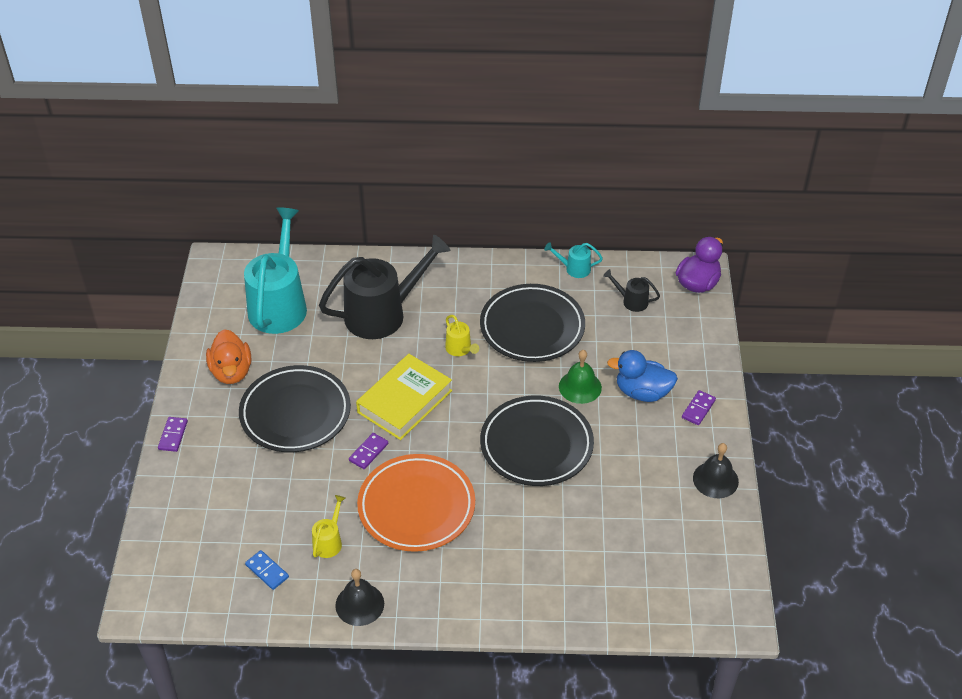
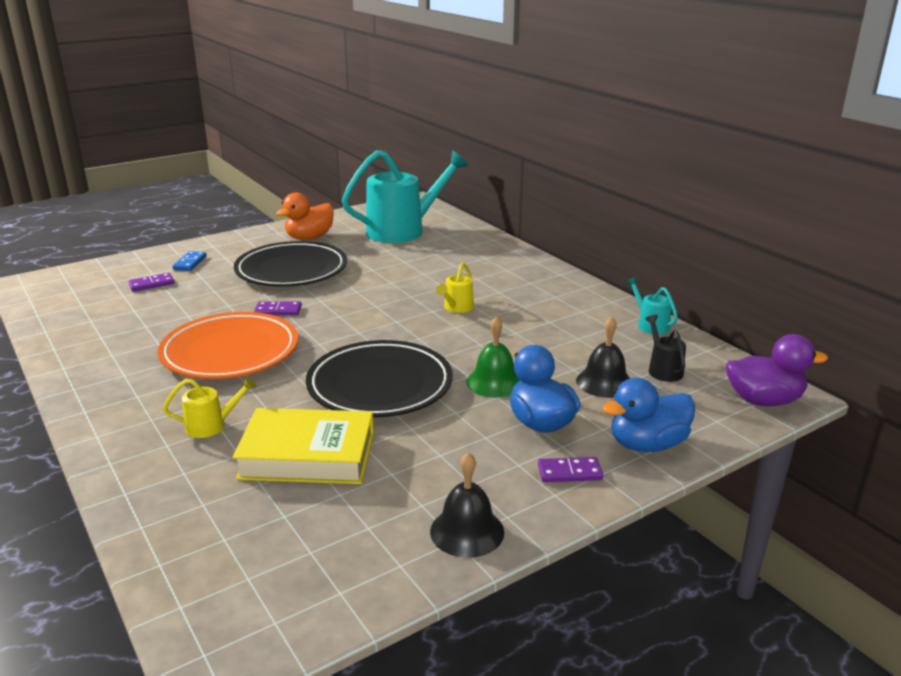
camera: 55 degrees right, 20 degrees down
purple domino [158,417,188,452] -> purple domino moved to [128,273,175,292]
blue domino [245,550,289,590] -> blue domino moved to [172,251,207,271]
yellow watering can [312,495,345,558] -> yellow watering can moved to [163,377,256,438]
black watering can [319,235,450,339] -> none
black bell [335,569,384,626] -> black bell moved to [576,316,630,398]
yellow book [356,354,452,440] -> yellow book moved to [233,408,374,484]
black plate [480,284,585,362] -> none
none -> blue duck [602,378,695,452]

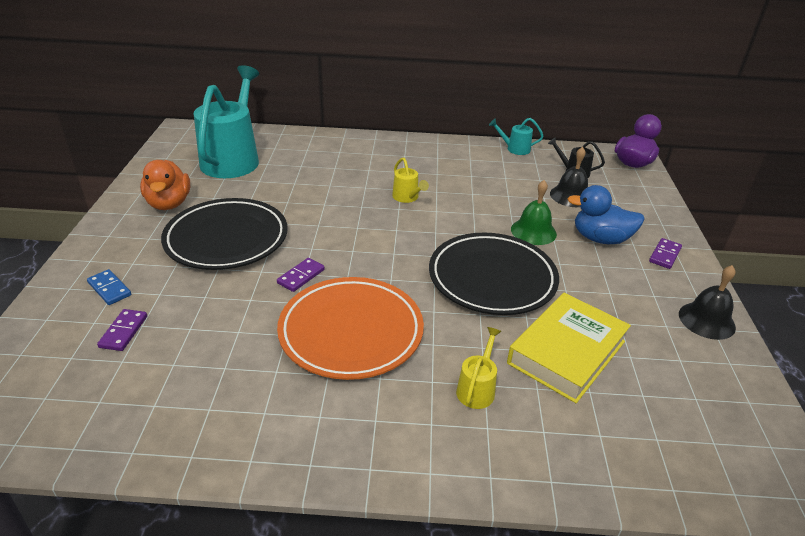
camera: 55 degrees left, 10 degrees up
blue duck [602,378,695,452] -> none

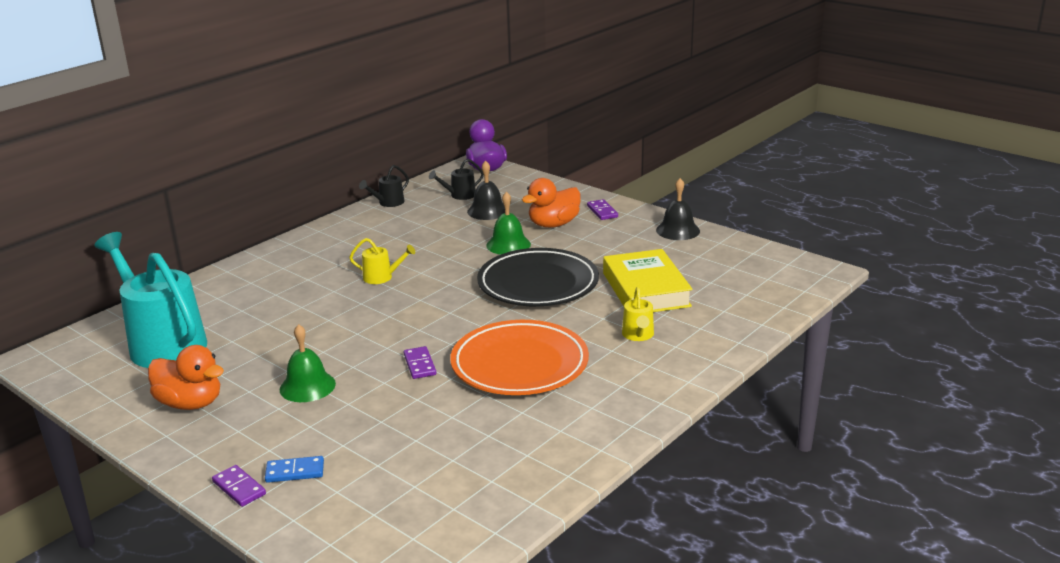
camera: 50 degrees left, 10 degrees down
purple domino [97,309,147,351] -> purple domino moved to [212,465,266,507]
black plate [161,198,287,270] -> green bell [280,324,336,402]
yellow watering can [456,327,502,409] -> yellow watering can turned 150 degrees counterclockwise [622,287,654,341]
turquoise watering can [489,118,544,155] -> black watering can [359,165,409,207]
blue duck [568,185,645,244] -> orange duck [522,178,581,228]

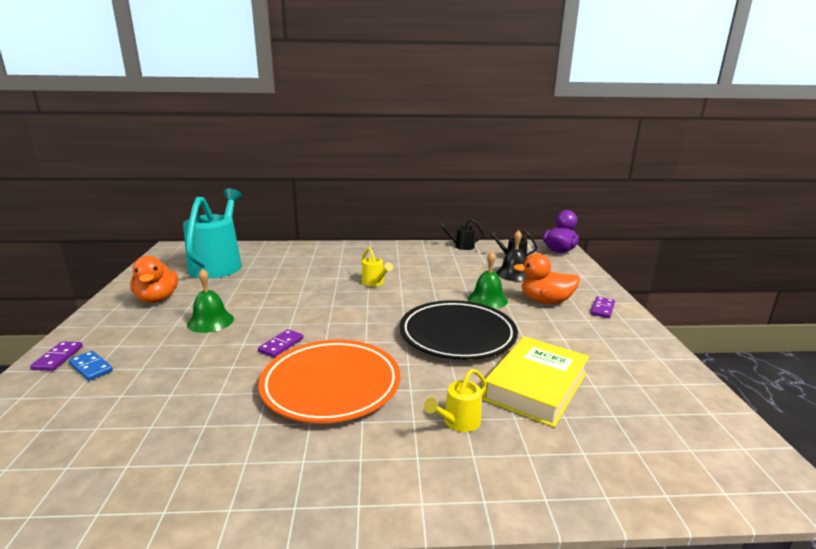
camera: 45 degrees right, 5 degrees down
black bell [656,178,700,240] -> none

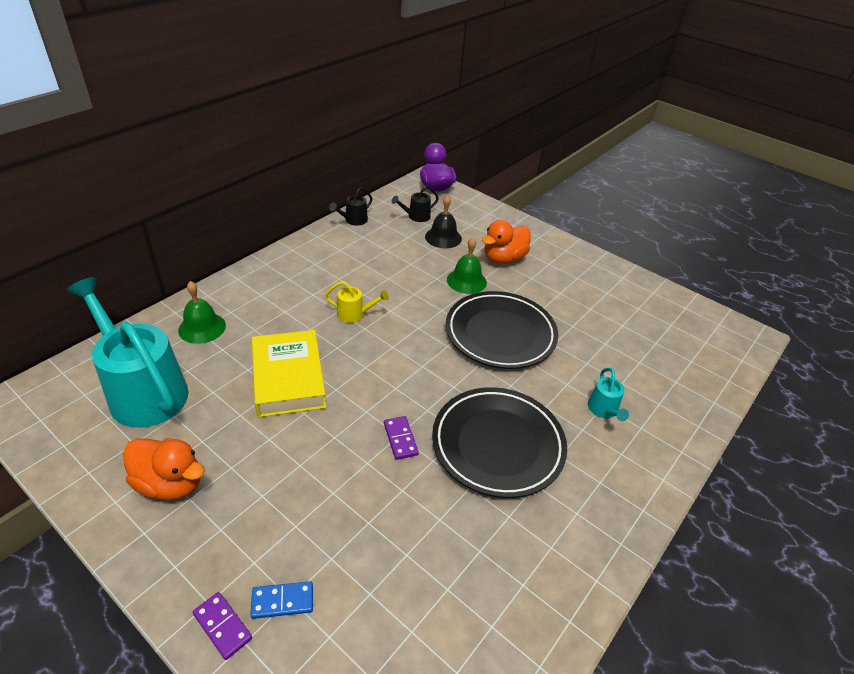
camera: 50 degrees left, 20 degrees up
green bell [187,268,234,333] -> green bell moved to [178,281,226,344]
orange plate [258,340,400,423] -> black plate [432,387,567,498]
yellow watering can [424,369,487,432] -> turquoise watering can [588,368,629,421]
yellow book [482,336,589,427] -> yellow book moved to [252,330,326,417]
purple domino [591,297,615,318] -> none

